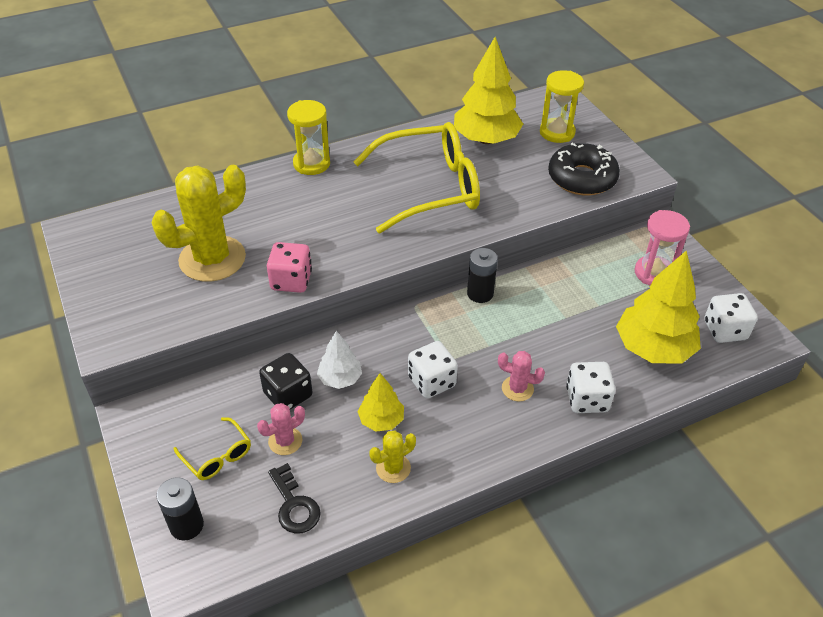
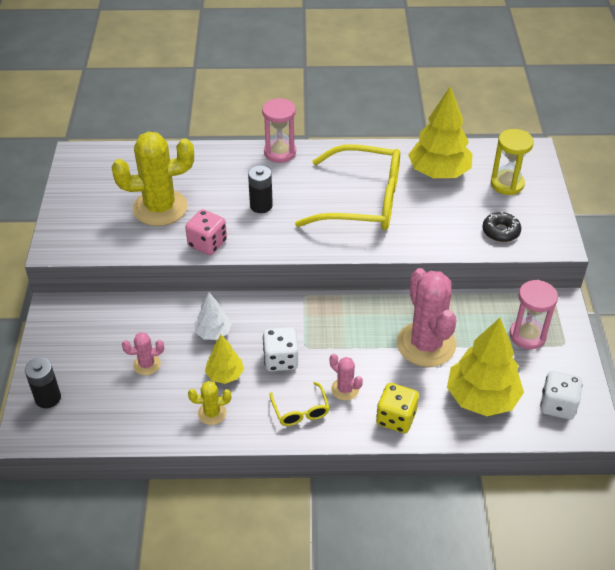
camera: 25 degrees right, 0 degrees up
yellow glasses [174,417,251,480] -> yellow glasses moved to [270,382,330,426]
black dice [259,353,312,409] -> none
black key [268,463,321,534] -> none
yellow hourglass [287,100,330,175] -> pink hourglass [262,98,296,163]
black battery [467,248,498,303] -> black battery moved to [248,166,273,213]
black donut [548,143,620,196] -> black donut [482,212,521,242], size x0.59
white dice [566,362,615,413] -> yellow dice [376,383,419,433]
none -> pink cactus [397,268,456,367]

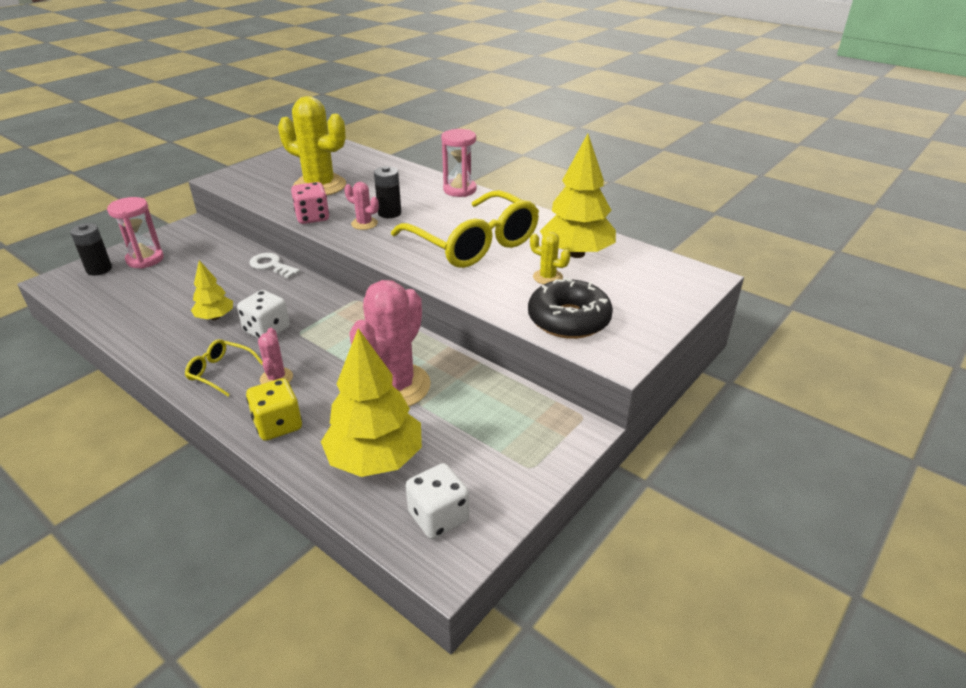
camera: 40 degrees right, 10 degrees down
pink cactus [122,332,164,375] -> pink cactus moved to [344,182,379,230]
yellow cactus [188,381,231,425] -> yellow cactus moved to [530,232,570,284]
white tree [194,292,232,340] -> none
yellow glasses [270,382,330,426] -> yellow glasses turned 90 degrees clockwise [185,339,263,396]
black donut [482,212,521,242] -> black donut [528,277,613,339], size x1.71
yellow hourglass [491,129,534,195] -> none
pink hourglass [509,280,558,349] -> pink hourglass moved to [107,197,164,269]
none -> white key [249,253,300,278]

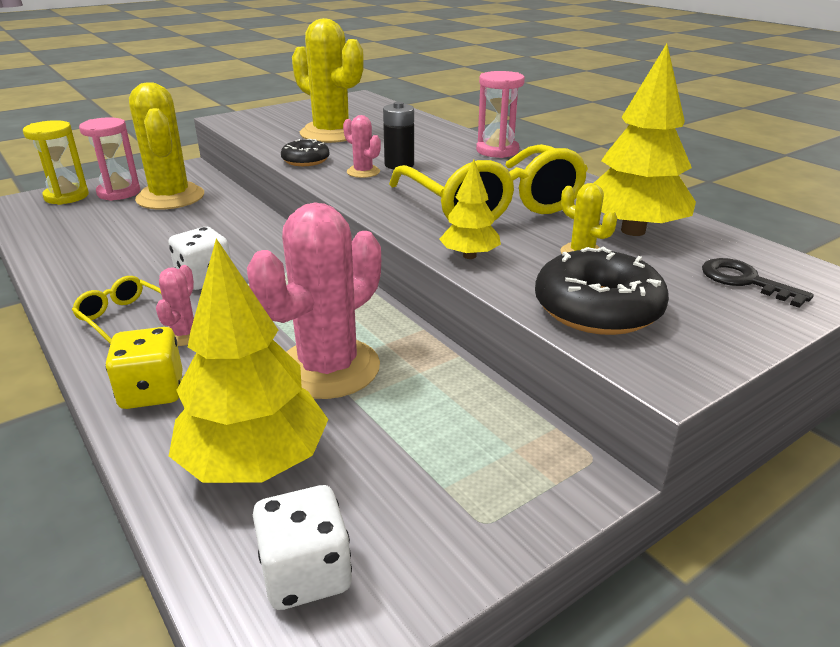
camera: 15 degrees right, 5 degrees down
black battery [70,223,112,275] -> yellow hourglass [23,120,89,205]
yellow tree [191,260,233,320] -> yellow tree moved to [439,160,501,259]
white key [249,253,300,278] -> none
pink dice [291,182,329,224] -> black donut [281,139,329,166]
none -> yellow cactus [129,82,204,209]
none -> black key [702,258,814,308]

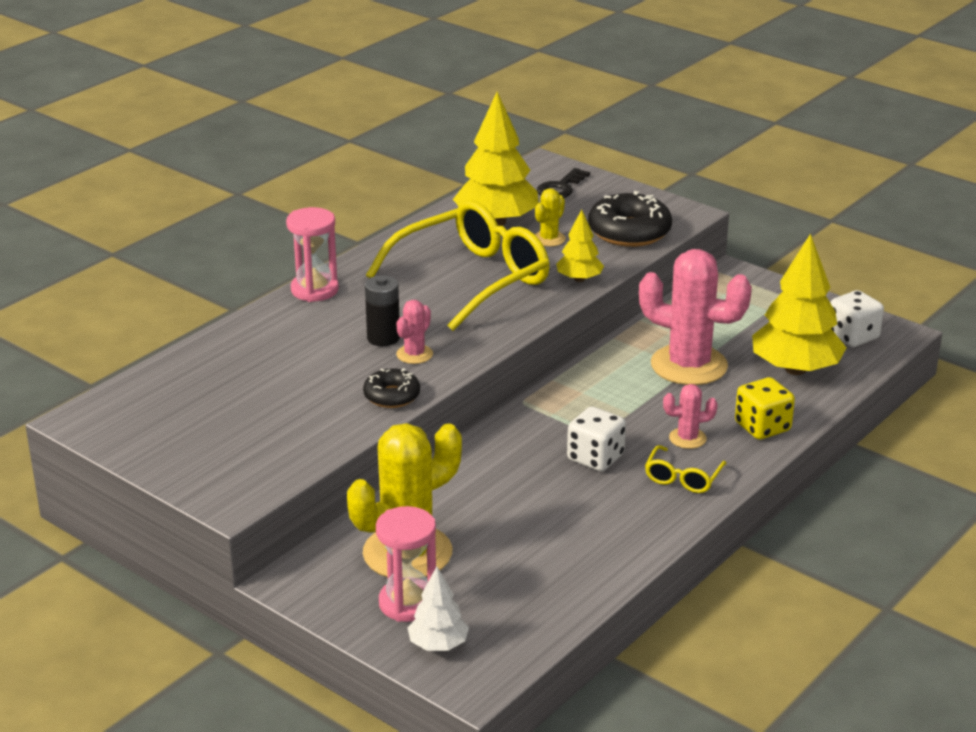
camera: 105 degrees left, 0 degrees up
yellow hourglass [23,120,89,205] -> white tree [407,566,469,651]
yellow cactus [292,18,364,143] -> none

